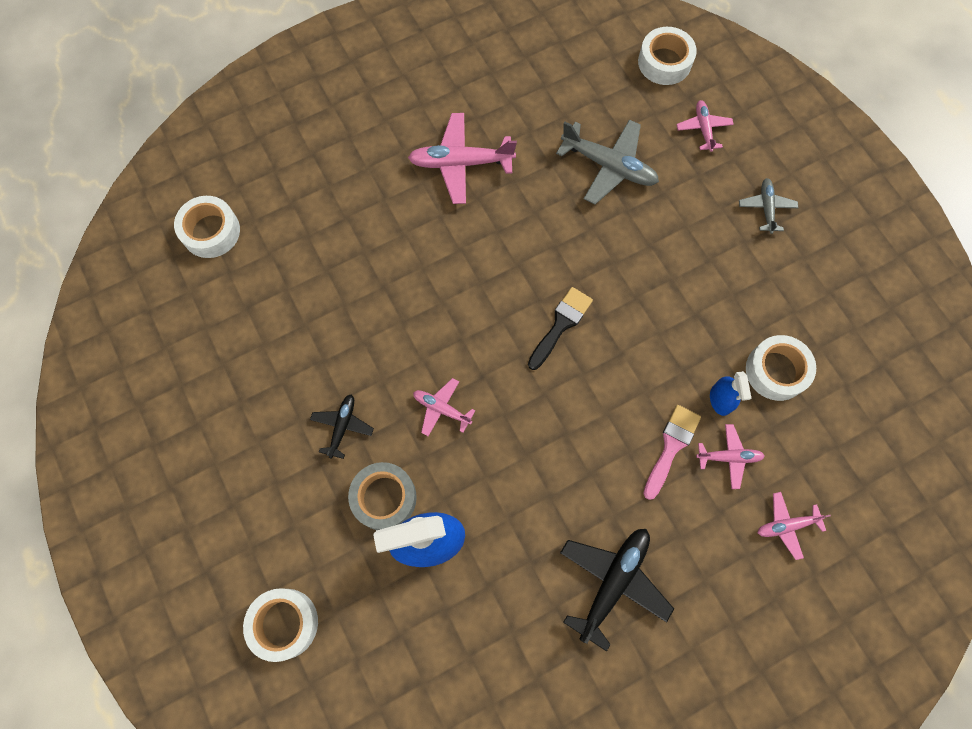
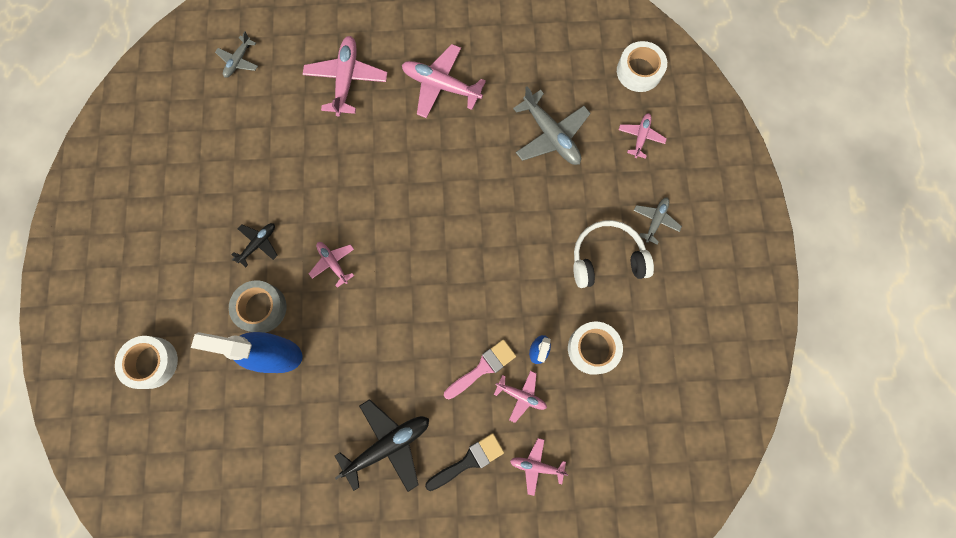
camera: 25 degrees right, 5 degrees up
white tape [174,196,240,258] -> grey plane [215,31,258,78]
black brush [528,287,593,370] -> black brush moved to [425,433,504,491]
none -> pink plane [302,36,387,116]
none -> white headphones [573,220,654,288]

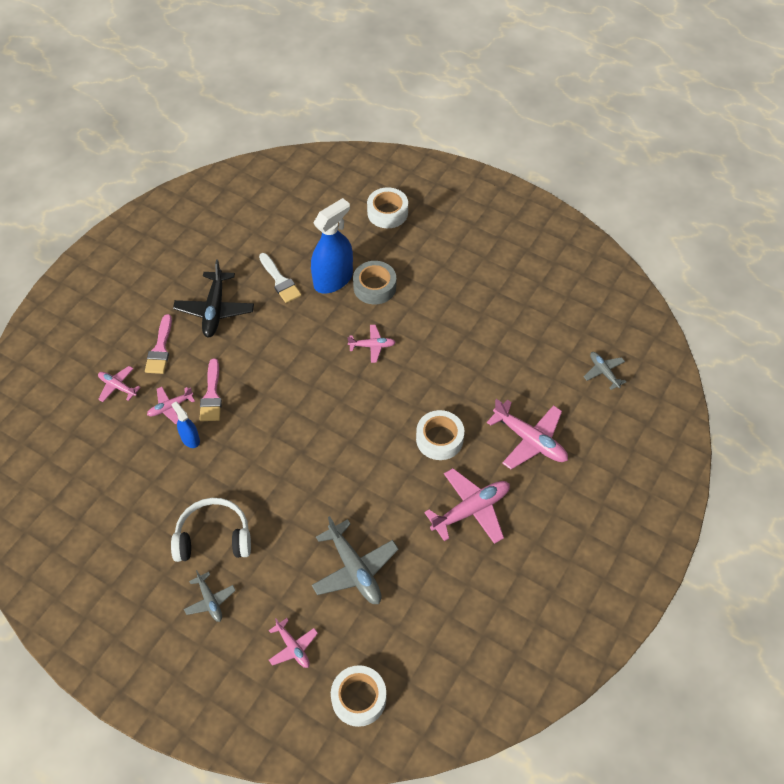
camera: 125 degrees right, 20 degrees down
black plane [231,223,278,267] -> none
black brush [425,433,504,491] -> pink brush [145,314,172,374]
pink plane [510,438,568,496] -> pink plane turned 105 degrees counterclockwise [98,366,141,402]
grey plane [513,86,591,165] -> grey plane turned 120 degrees counterclockwise [312,516,399,604]
white tape [568,321,623,375] -> white tape moved to [416,410,464,460]
white headphones [573,220,654,288] -> white headphones turned 120 degrees counterclockwise [171,498,251,562]
none -> white brush [259,253,301,303]

